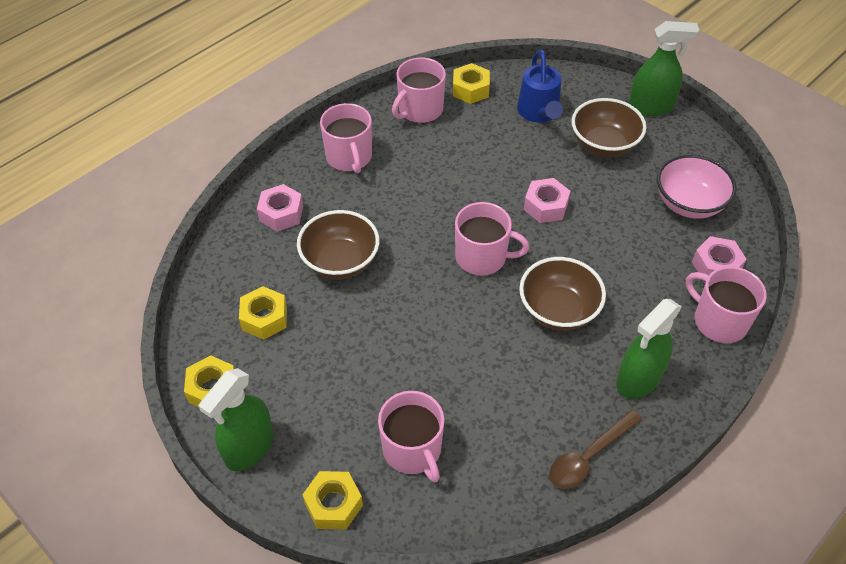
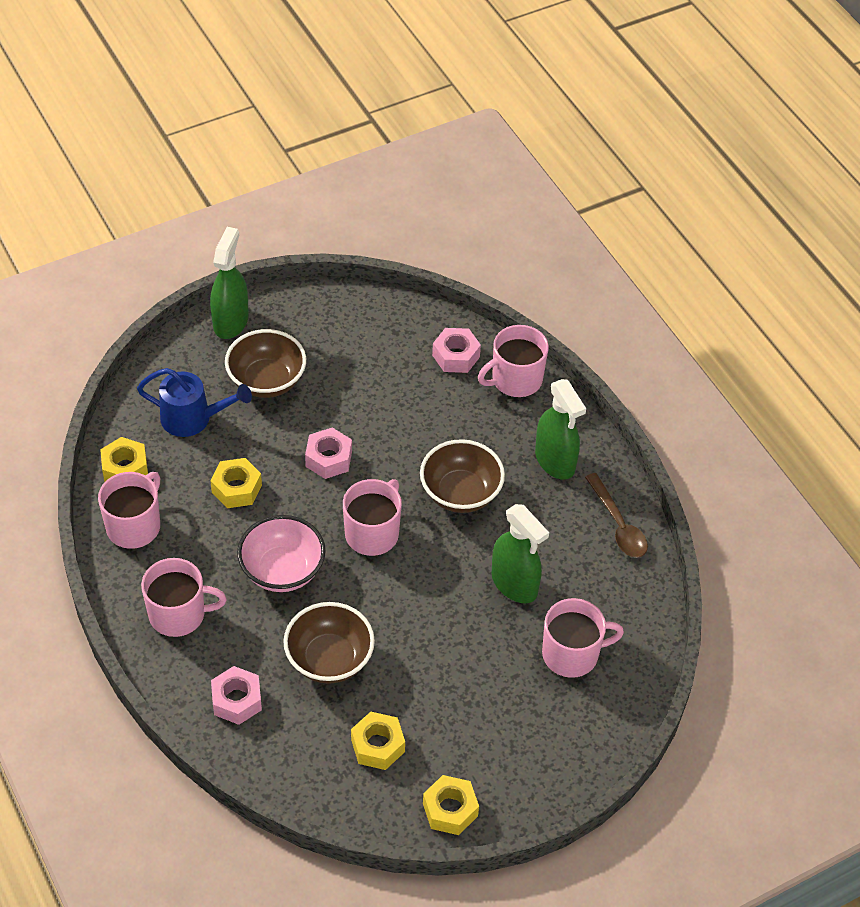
camera: 75 degrees left, 0 degrees up
green spray bottle [199,368,274,471] -> green spray bottle moved to [491,504,549,603]
yellow nut [302,471,363,530] -> yellow nut moved to [210,458,262,508]
pink mug [392,57,446,123] -> pink mug turned 120 degrees counterclockwise [98,472,160,549]
pink bowl [657,154,737,219] -> pink bowl moved to [237,515,326,592]

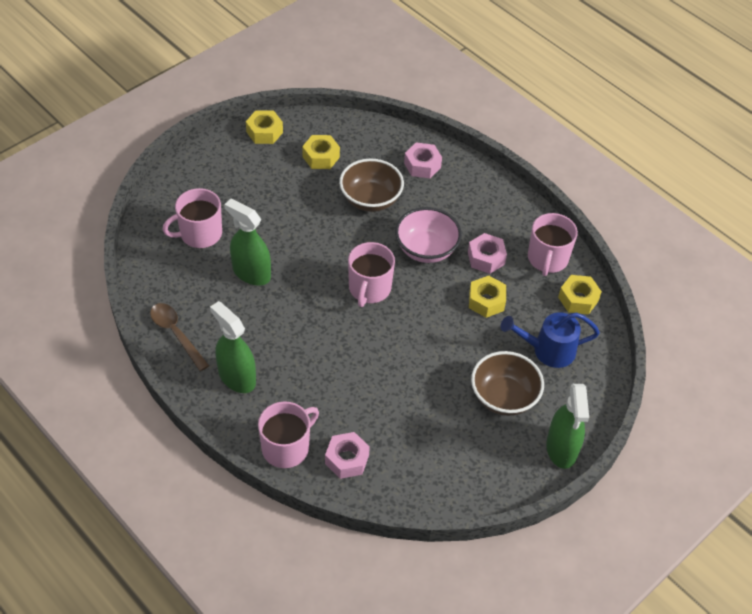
camera: 165 degrees right, 0 degrees up
pink mug [141,558,227,637] -> none
pink nut [305,427,352,479] -> pink nut moved to [468,233,507,274]
brown bowl [420,439,505,513] -> none

